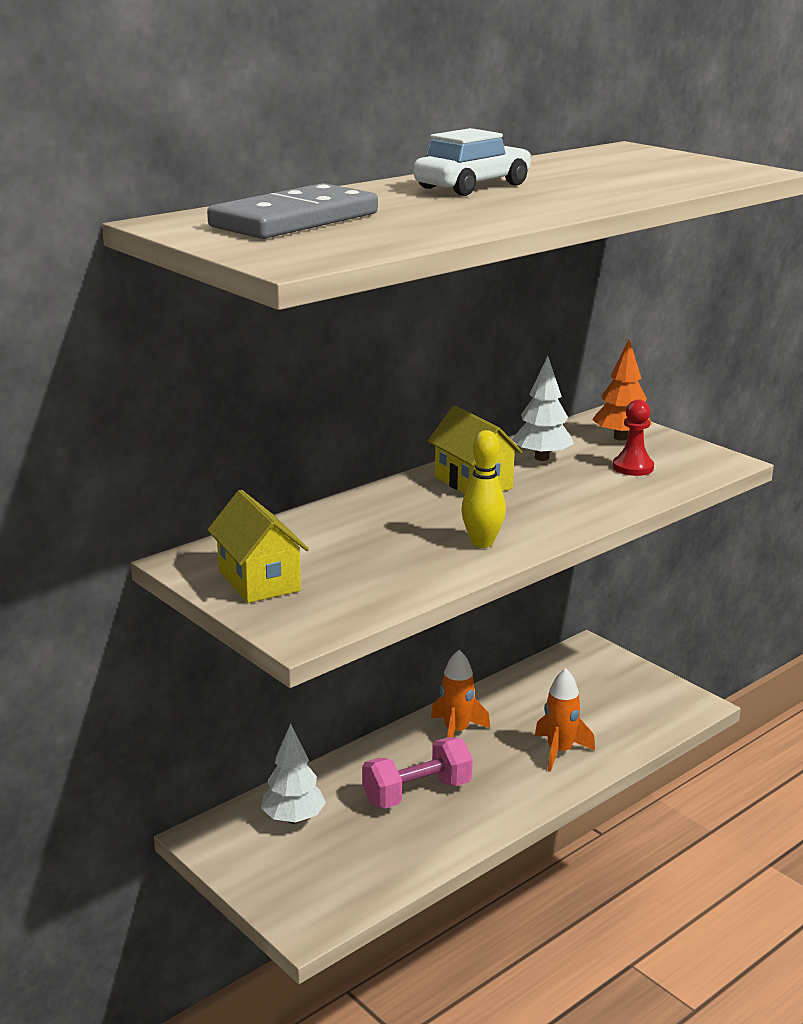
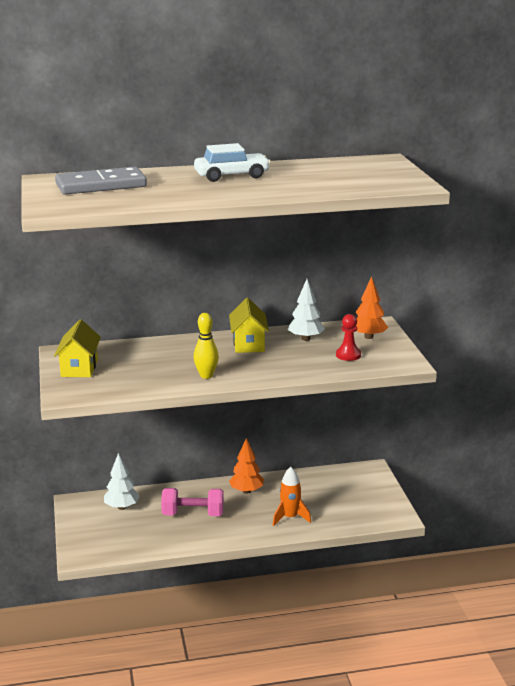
camera: 30 degrees right, 0 degrees up
orange rocket [431,650,490,737] -> orange tree [229,438,264,494]

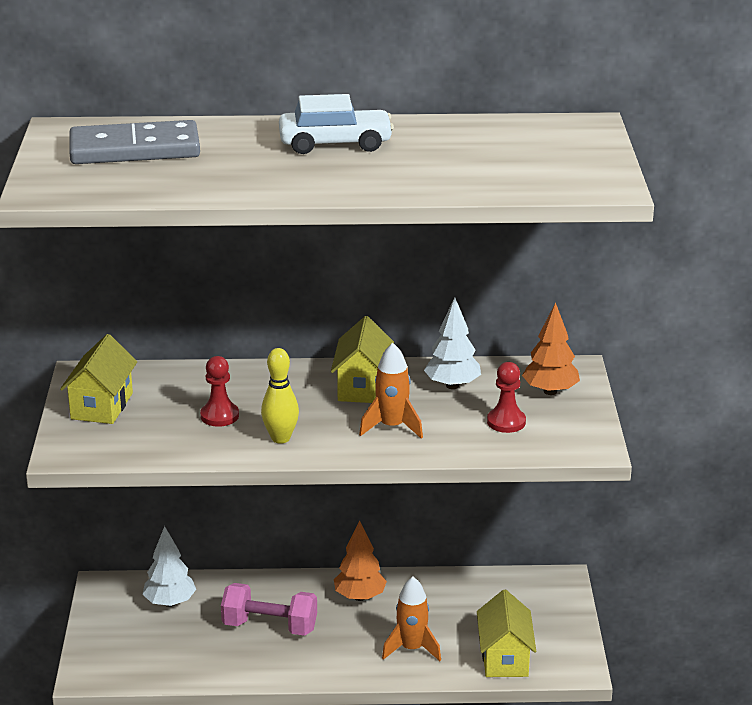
camera: 10 degrees right, 5 degrees up
none -> red pawn [200,356,239,427]
none -> orange rocket [359,343,423,439]
none -> yellow house [477,589,536,677]

